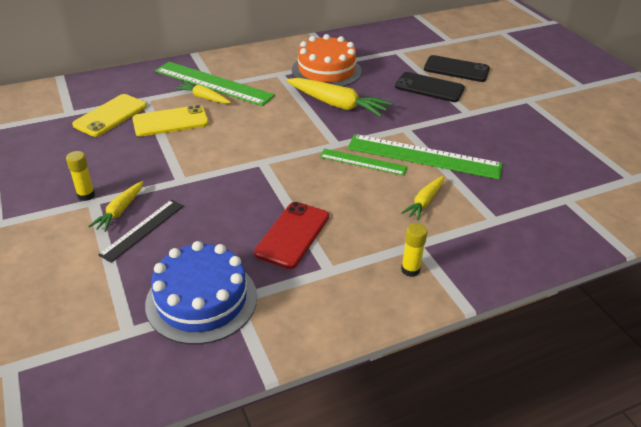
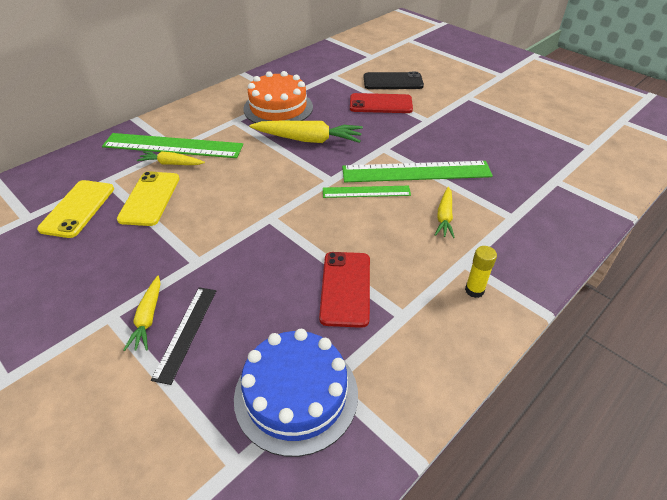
camera: 20 degrees left, 5 degrees up
yellow glue stick [66,151,95,201] -> none
yellow phone [132,105,209,137] -> yellow phone turned 45 degrees counterclockwise [117,171,180,226]
black phone [395,72,465,102] -> red phone [350,93,413,113]

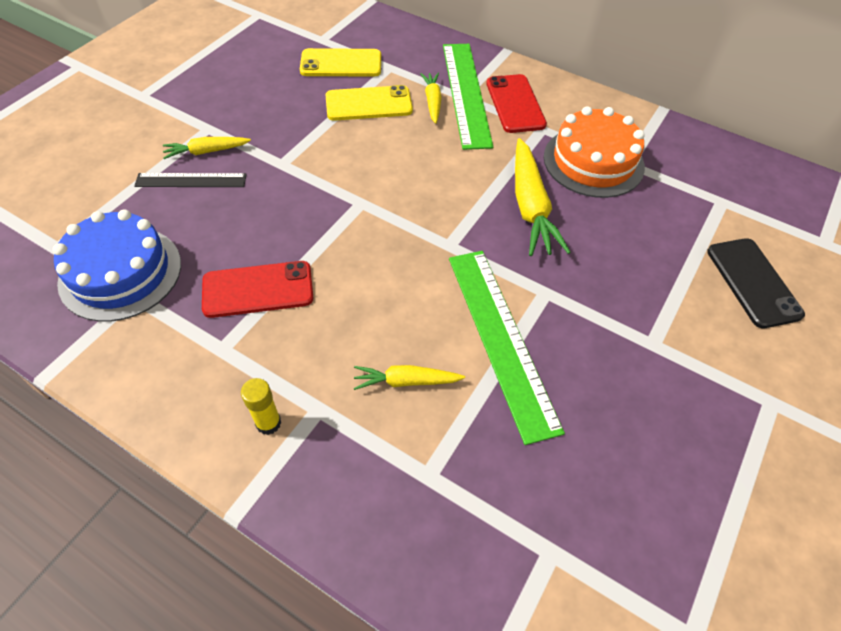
camera: 75 degrees right, 10 degrees up
green ruler [323,186,411,198] -> none
red phone [350,93,413,113] -> red phone moved to [486,74,547,133]

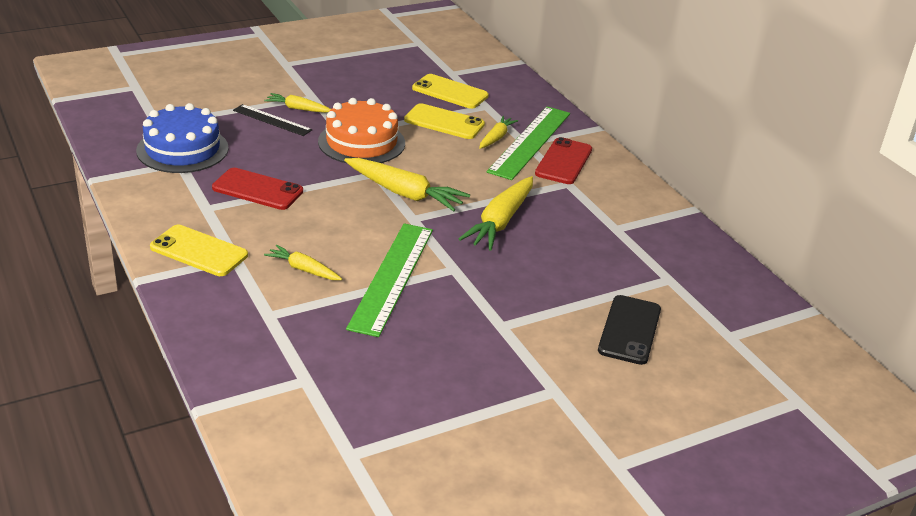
camera: 30 degrees right, 20 degrees down
yellow glue stick [241,378,281,435] -> yellow phone [150,225,248,276]
orange cake [544,106,645,198] -> orange cake moved to [318,98,405,163]
none -> yellow carrot [344,158,470,212]

